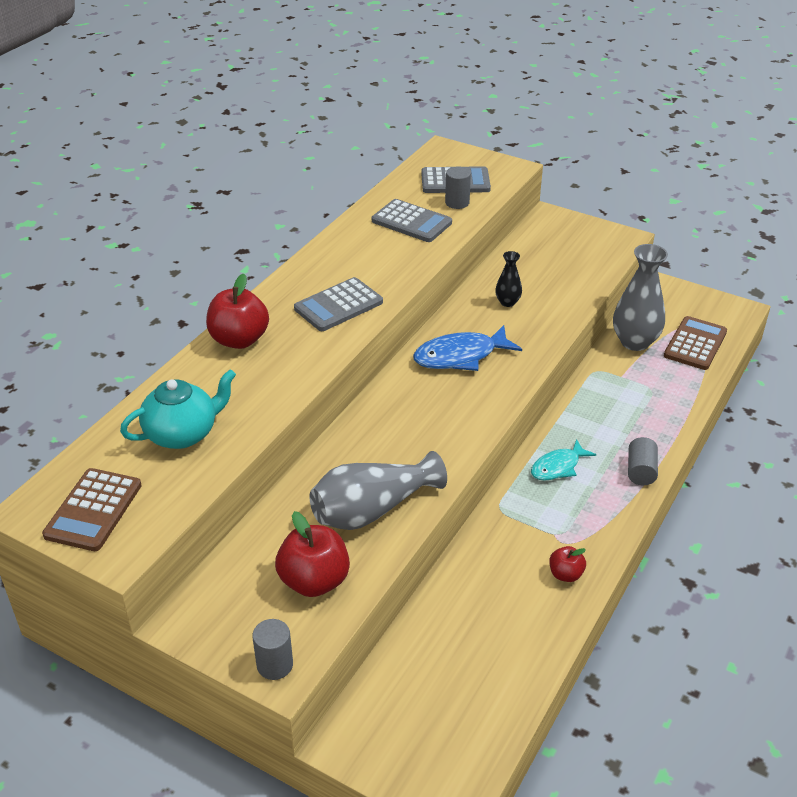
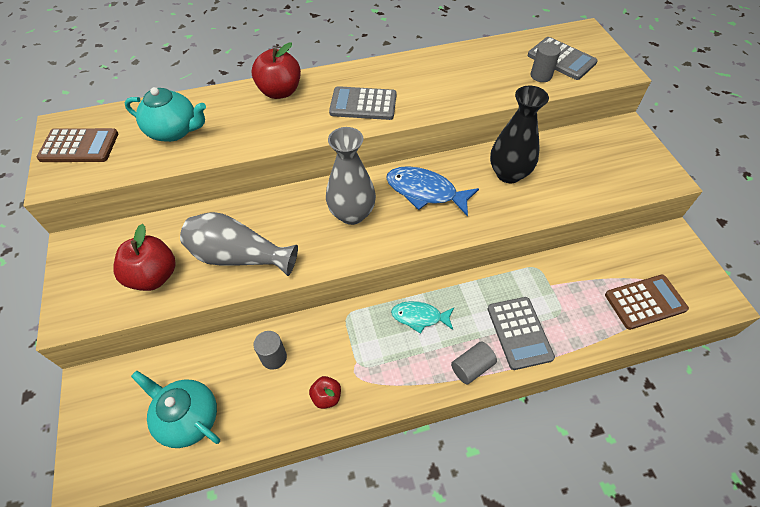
camera: 45 degrees right, 15 degrees up
brown calculator [42,468,142,551] -> brown calculator turned 150 degrees counterclockwise [37,128,118,162]
grey cylinder [252,619,293,680] -> grey cylinder moved to [254,331,287,370]
grey calculator [372,199,452,242] -> grey calculator moved to [488,297,555,370]
black vase [495,251,522,307] -> black vase [490,86,549,183], size x1.95
grey vase [613,244,668,351] -> grey vase moved to [326,127,376,225]
none -> turquoise teapot [131,371,220,448]

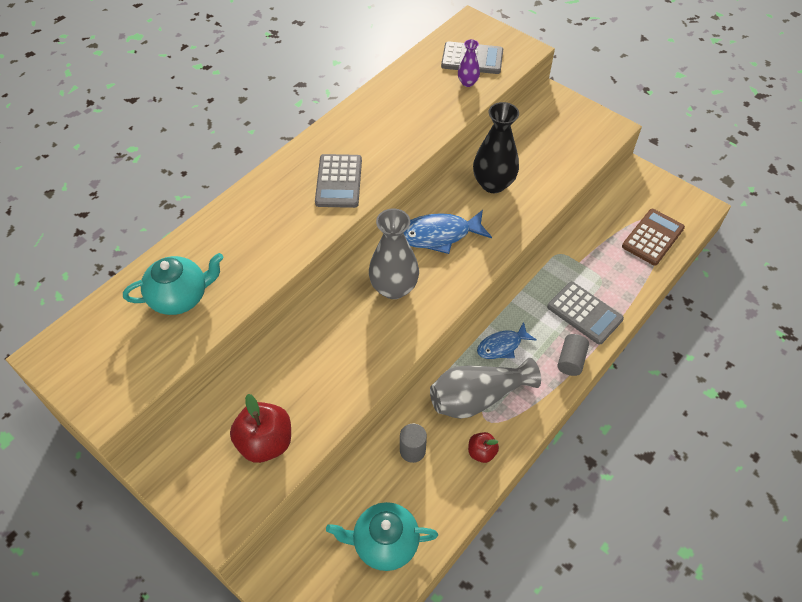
camera: 35 degrees left, 0 degrees up
brown calculator [37,128,118,162] -> none
grey vase [180,212,298,276] -> grey vase moved to [430,358,541,419]
red apple [252,42,301,99] -> none
grey calculator [329,86,397,120] -> grey calculator turned 60 degrees counterclockwise [315,154,362,208]
turquoise fish [391,301,454,334] -> blue fish [477,322,537,359]
grey cylinder [531,42,561,82] -> purple vase [458,39,480,87]

